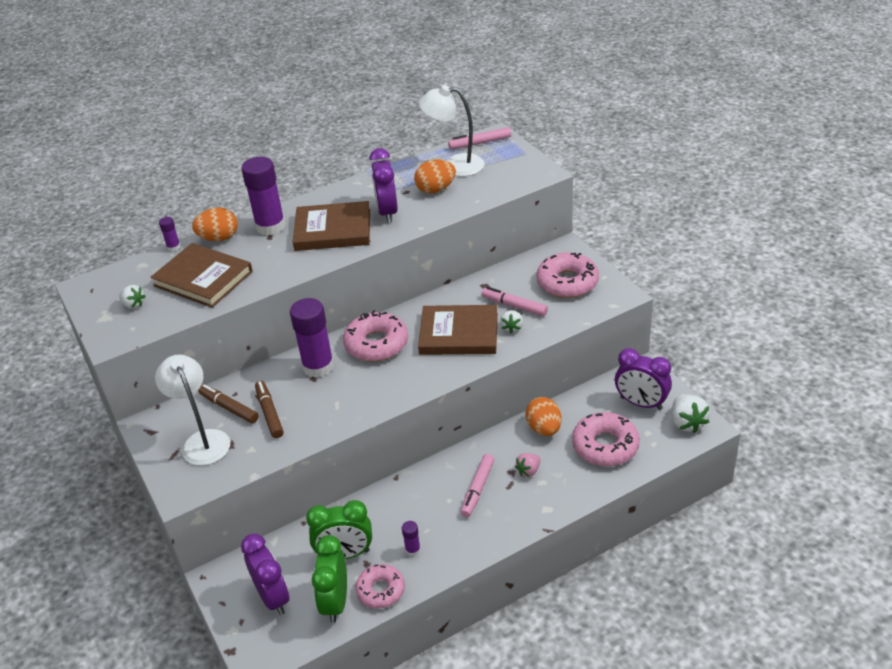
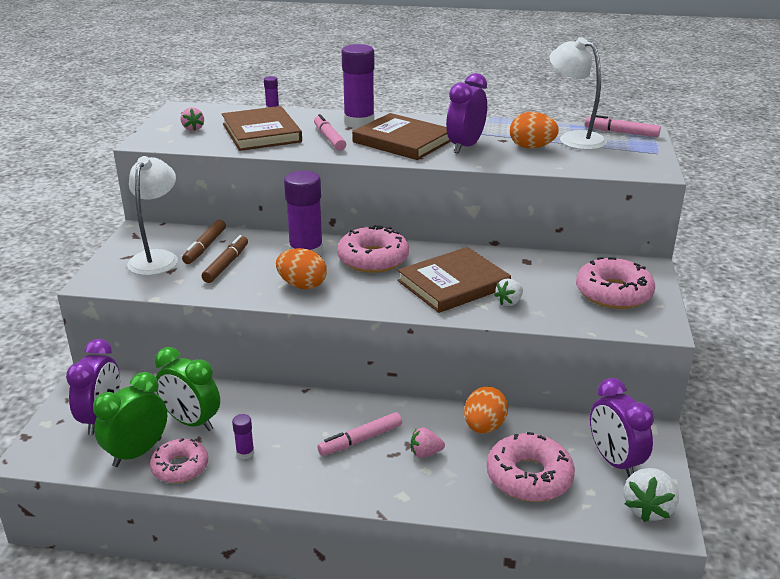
camera: 35 degrees right, 10 degrees down
white strawberry [119,285,146,309] -> pink strawberry [181,107,204,131]
orange egg [192,207,238,241] -> orange egg moved to [276,248,327,289]
brown marker [198,384,259,423] -> brown marker turned 150 degrees counterclockwise [182,220,226,264]
brown book [418,305,498,355] -> brown book turned 75 degrees counterclockwise [398,247,511,313]
pink marker [482,287,548,316] -> pink marker moved to [314,114,346,151]

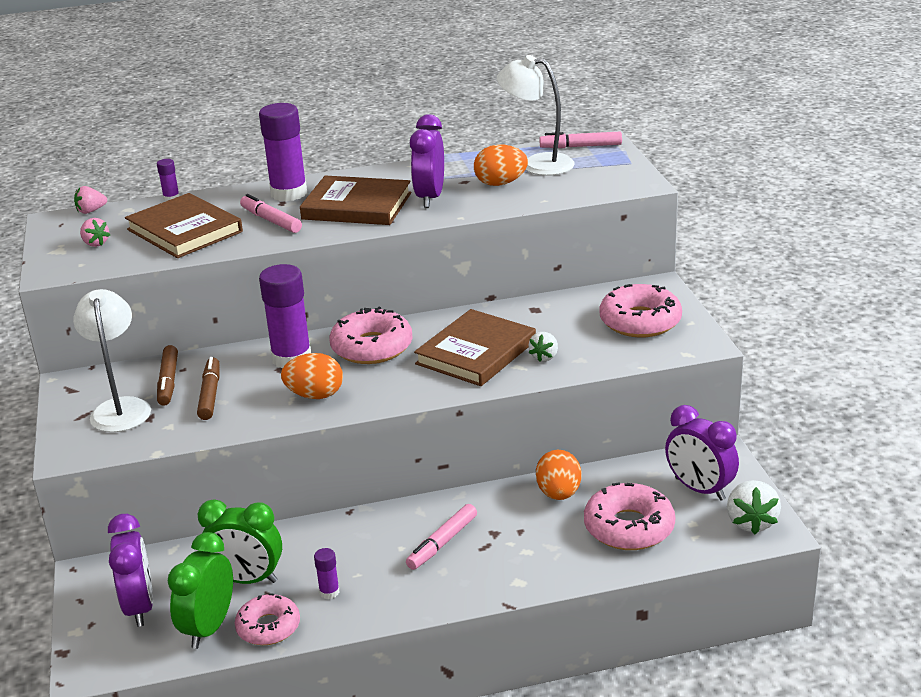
camera: 20 degrees left, 0 degrees up
pink strawberry [411,428,445,458] -> pink strawberry moved to [74,186,107,214]

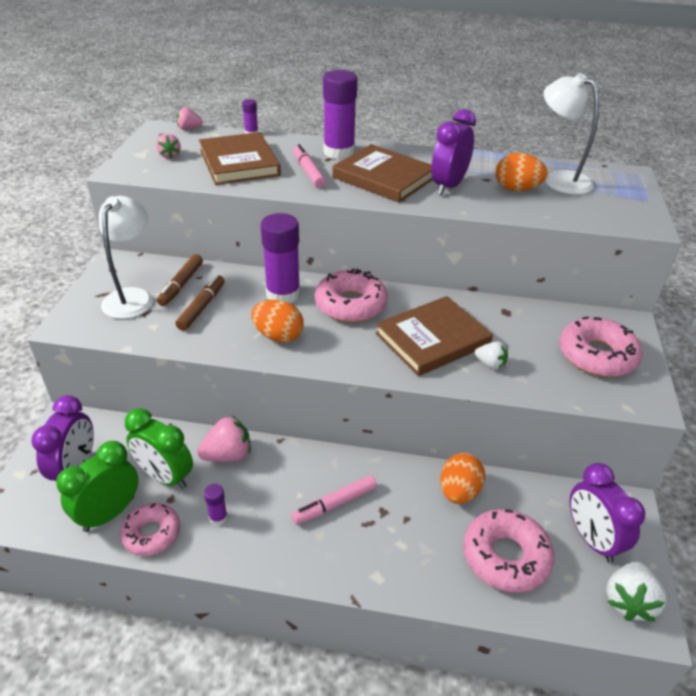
camera: 20 degrees right, 10 degrees up
white strawberry [529,332,558,362] -> white strawberry turned 105 degrees counterclockwise [475,341,508,370]
pink marker [539,132,622,148] -> none
none -> pink strawberry [197,416,251,462]

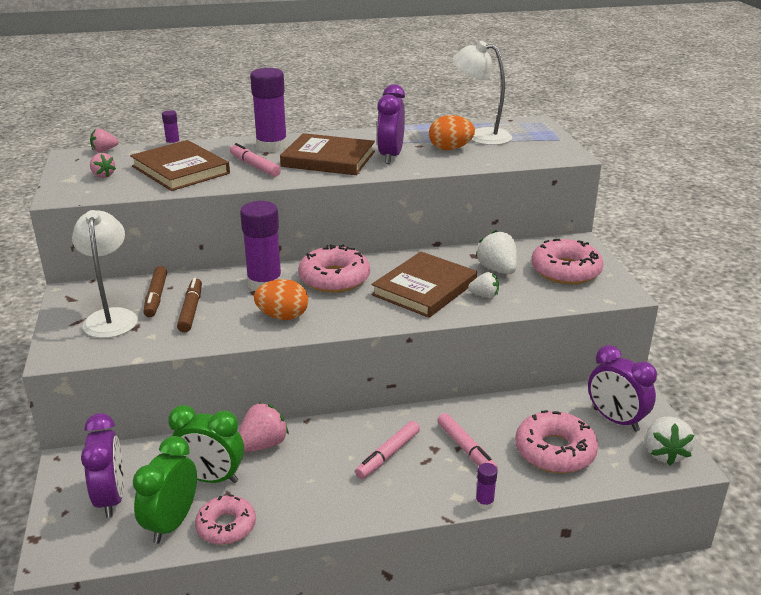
camera: 20 degrees left, 10 degrees down
purple glue stick [204,484,227,525] -> purple glue stick moved to [475,463,498,510]
orange egg [440,453,485,504] -> none
none -> pink marker [437,413,498,469]
none -> white strawberry [476,230,517,274]

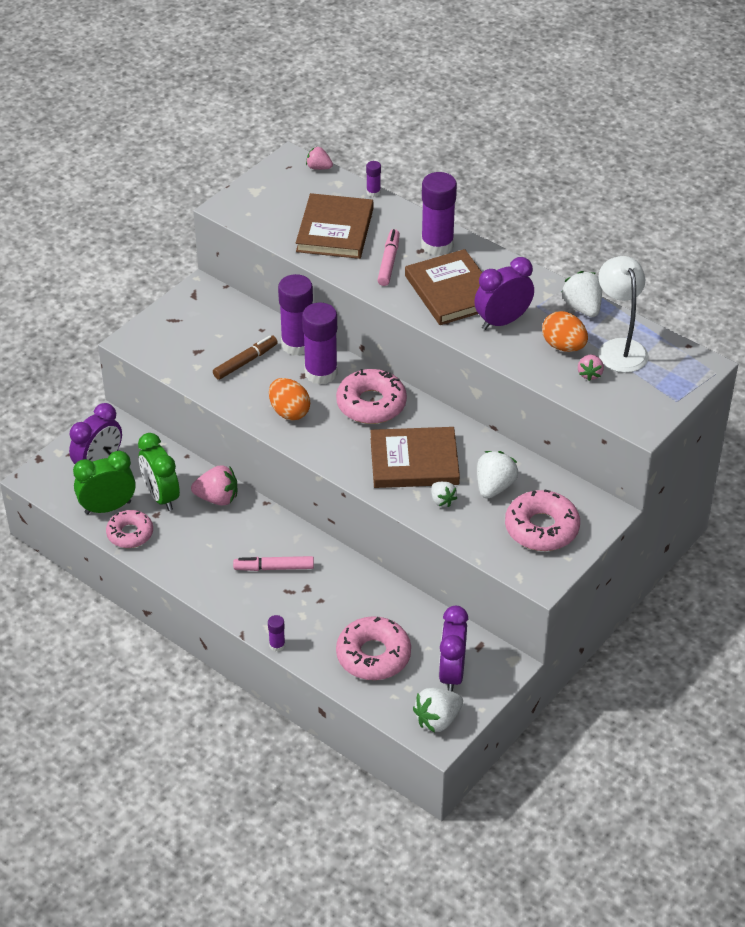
camera: 50 degrees right, 15 degrees up
white lamp [72,210,138,338] -> none
pink strawberry [90,153,116,178] -> pink strawberry moved to [578,355,604,381]
brown marker [143,266,167,317] -> none
pink marker [437,413,498,469] -> none
none -> purple glue stick [278,274,313,356]
none -> white strawberry [562,271,602,317]

